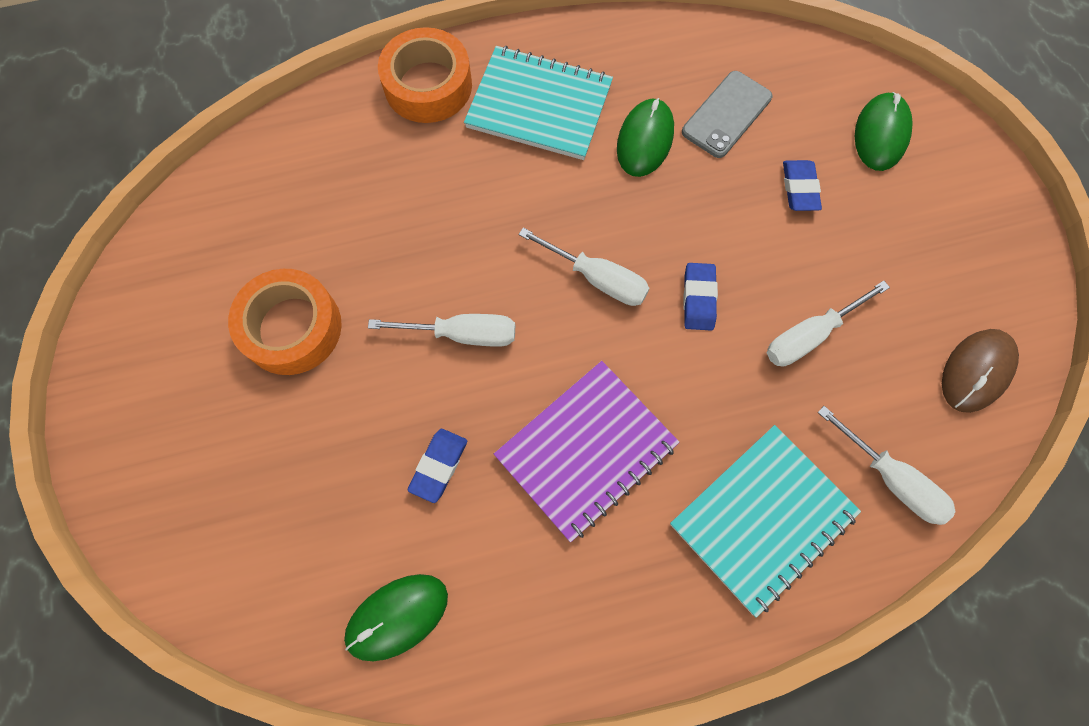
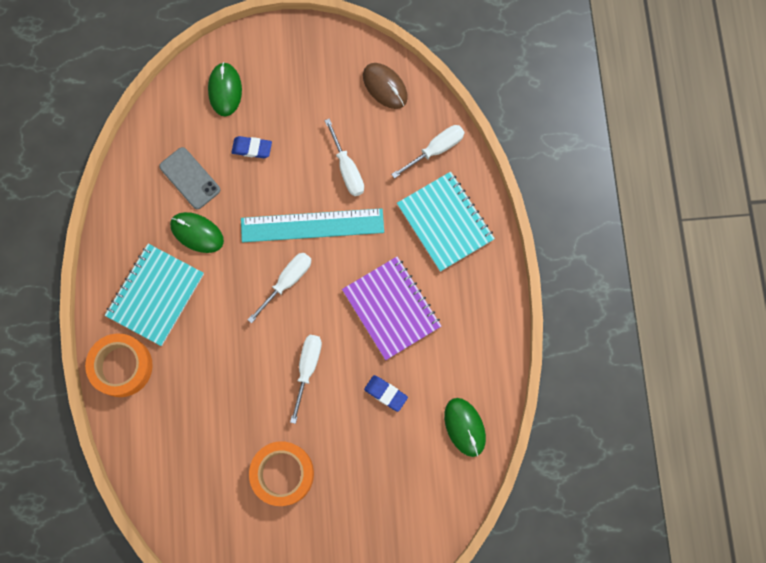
camera: 80 degrees left, 5 degrees up
blue eraser [683,263,718,330] -> turquoise ruler [241,208,384,243]
green mouse [855,92,913,171] -> green mouse turned 60 degrees clockwise [208,62,242,116]

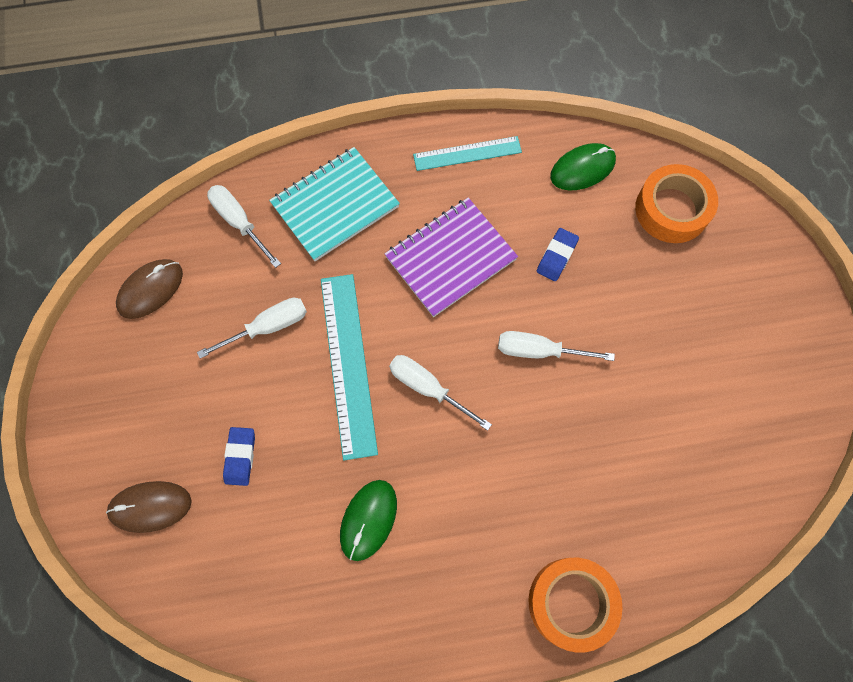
camera: 95 degrees left, 5 degrees down
turquoise notebook [105,244,204,346] -> none
grey phone [159,147,220,209] -> none
green mouse [208,62,242,116] -> brown mouse [106,481,192,533]
orange tape [249,441,314,506] -> orange tape moved to [635,164,718,243]
none -> turquoise ruler [413,136,522,171]

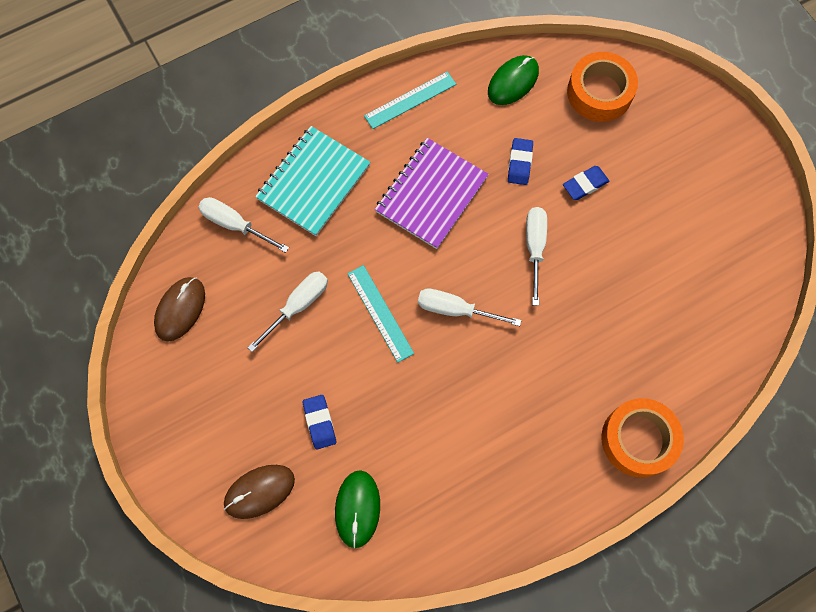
camera: 20 degrees left, 0 degrees up
turquoise ruler [321,274,378,460] -> turquoise ruler [347,265,414,363], size x0.62
green mouse [340,480,397,561] -> green mouse moved to [335,470,380,548]
white screwdriver [498,331,615,361] -> white screwdriver turned 105 degrees clockwise [526,207,547,306]
none -> blue eraser [563,166,609,200]

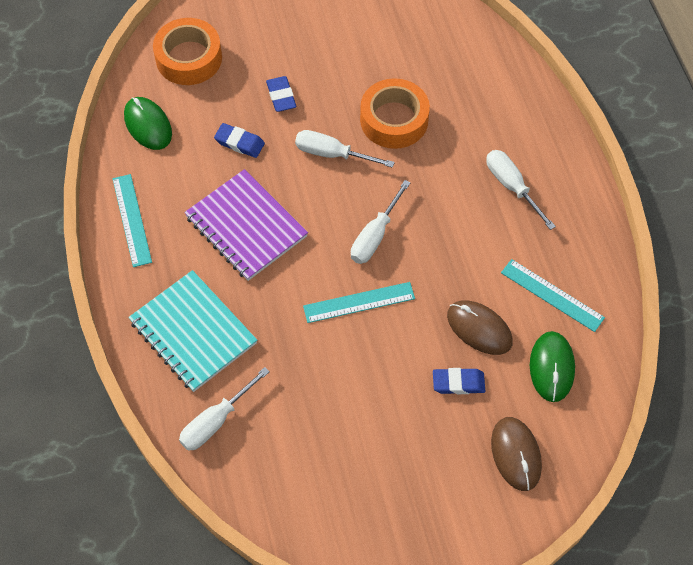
camera: 75 degrees left, 10 degrees down
brown mouse [154,277,205,341] -> brown mouse moved to [447,300,513,355]
white screwdriver [247,272,328,352] -> white screwdriver moved to [487,150,556,230]
green mouse [335,470,380,548] -> green mouse turned 75 degrees clockwise [530,331,575,402]
orange tape [601,398,684,477] -> orange tape moved to [360,78,430,149]
none -> turquoise ruler [501,259,605,332]

